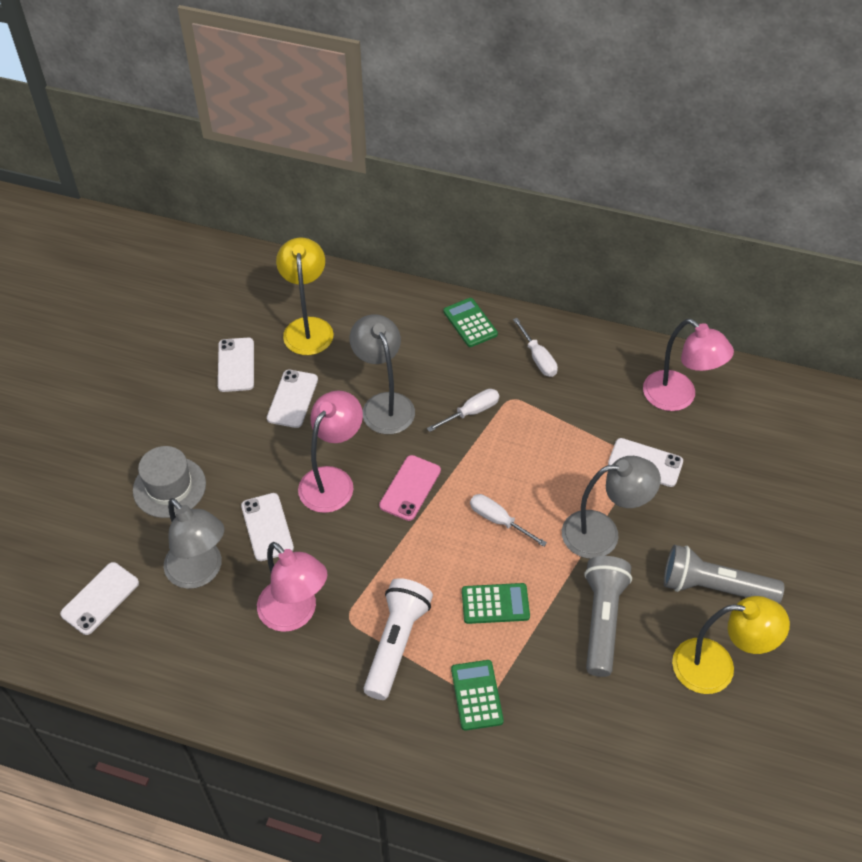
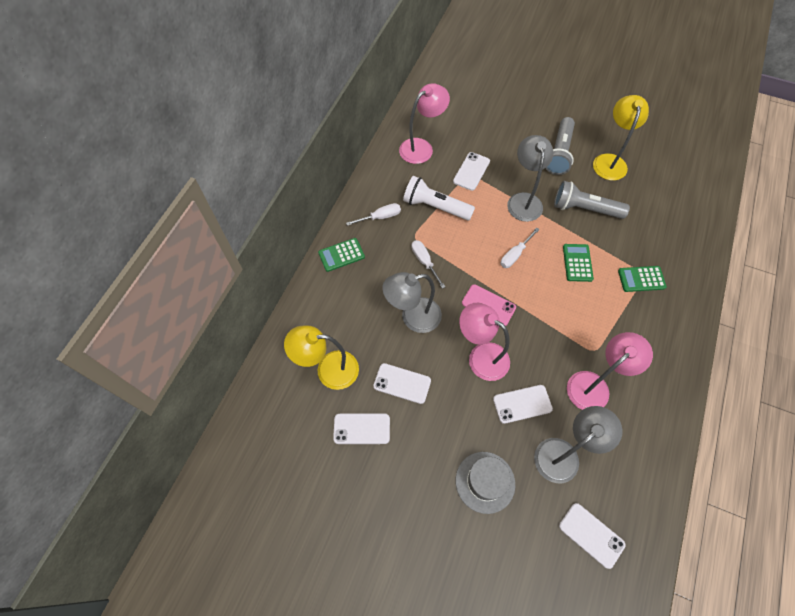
camera: 85 degrees left, 10 degrees up
white flashlight [364,578,433,700] -> white flashlight moved to [403,176,475,220]

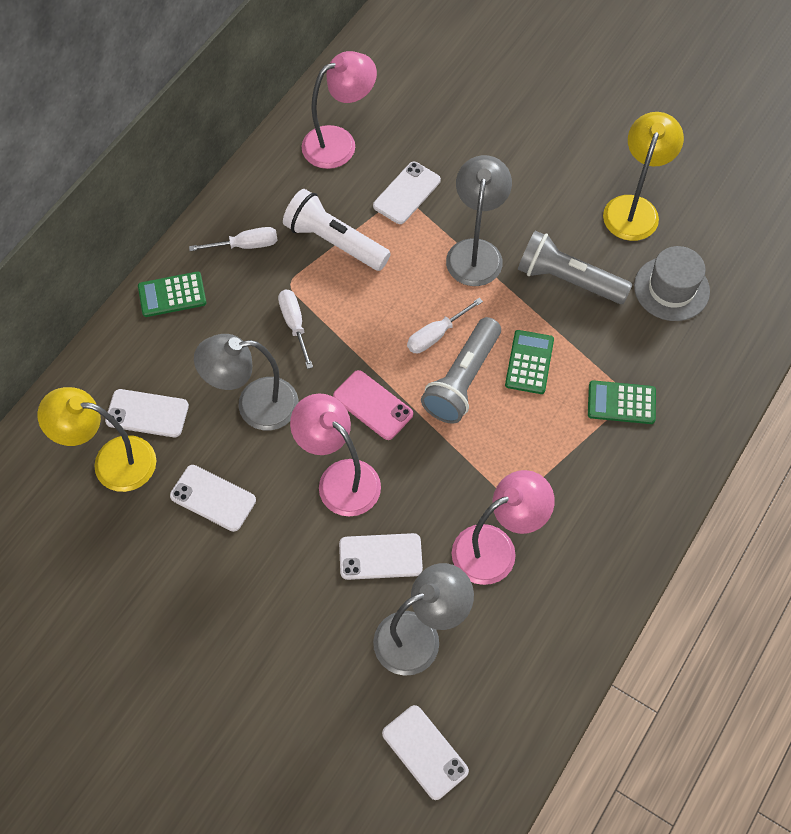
camera: 10 degrees right, 0 degrees up
white phone [333,414,390,444] -> white phone moved to [105,389,189,437]
grey hat [456,452,515,514] -> grey hat moved to [634,246,710,321]
grey flashlight [546,117,575,175] -> grey flashlight moved to [421,317,501,424]

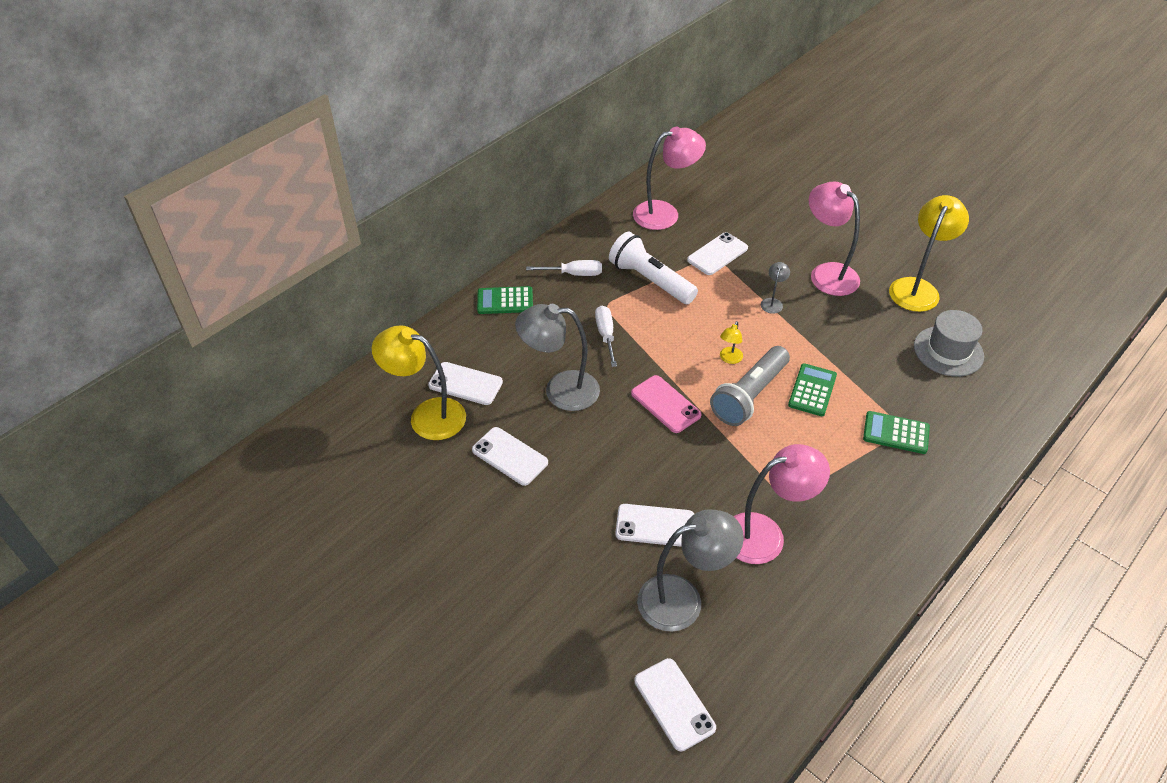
camera: 10 degrees right, 15 degrees down
pink lamp [290,394,381,517] -> pink lamp moved to [809,182,860,296]
white screwdriver [407,298,483,353] -> yellow lamp [720,321,743,364]
grey lamp [446,155,512,286] -> grey lamp [761,262,790,314], size x0.45
grey flashlight [518,231,633,304] -> none

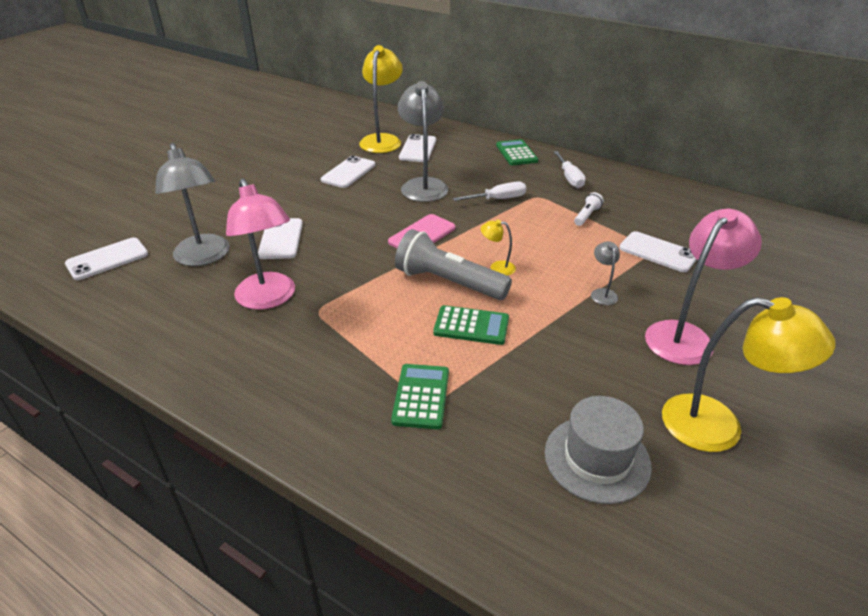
camera: 80 degrees right, 10 degrees down
white flashlight [609,232,698,304] -> white flashlight [574,192,604,226], size x0.45
pink lamp [633,127,706,230] -> none
grey lamp [761,262,790,314] -> grey lamp turned 105 degrees counterclockwise [591,241,620,305]

